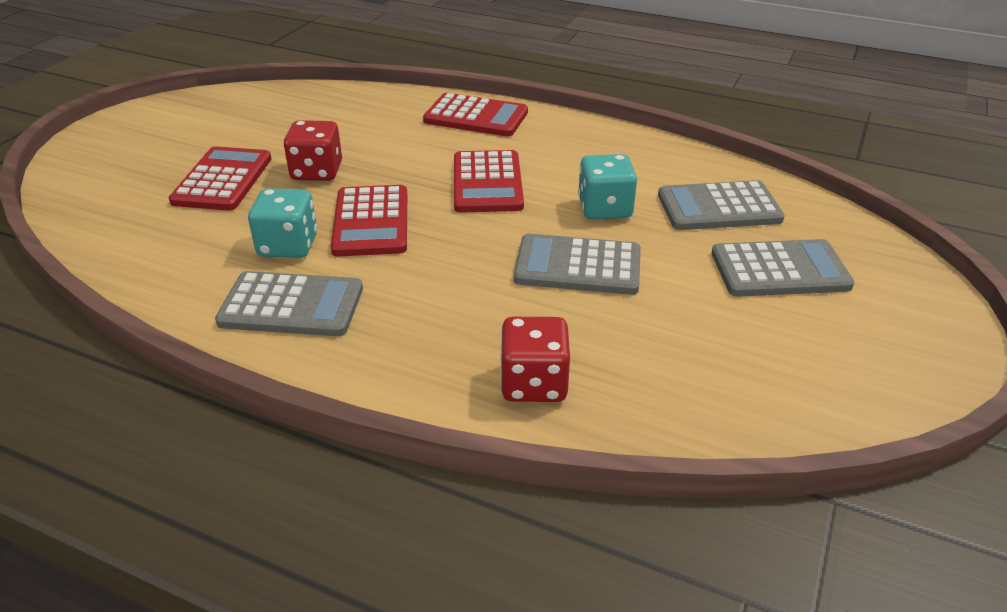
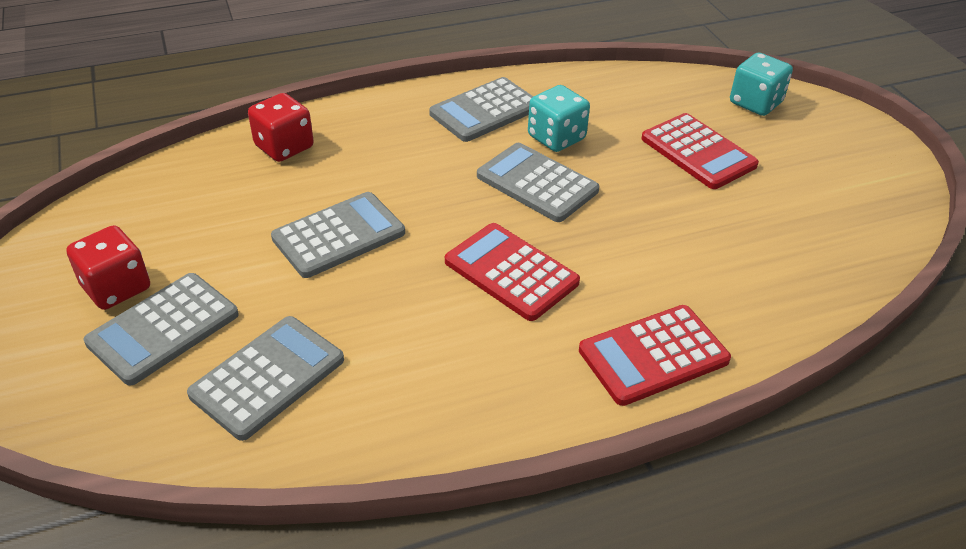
camera: 135 degrees right, 5 degrees up
red dice [284,120,342,181] -> red dice moved to [66,225,150,310]
red calculator [331,185,407,257] -> grey calculator [477,143,599,222]
turquoise dice [578,154,637,220] -> turquoise dice moved to [730,53,793,116]

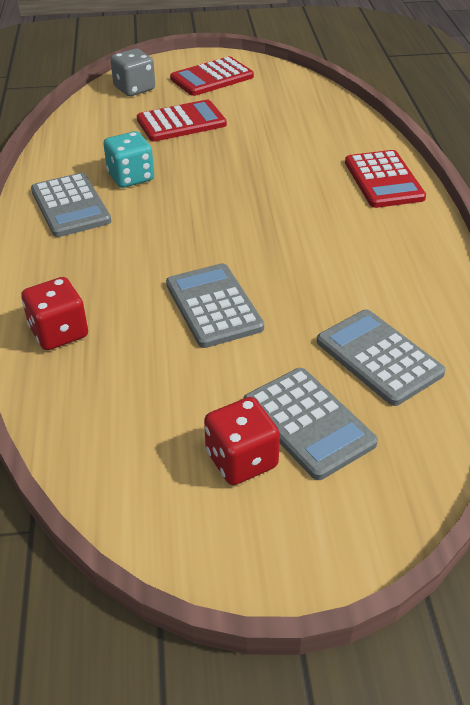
camera: 75 degrees left, 0 degrees up
red calculator [445,223,580,321] -> red calculator moved to [170,56,254,96]
grey calculator [477,143,599,222] -> none
turquoise dice [730,53,793,116] -> grey dice [110,49,155,96]

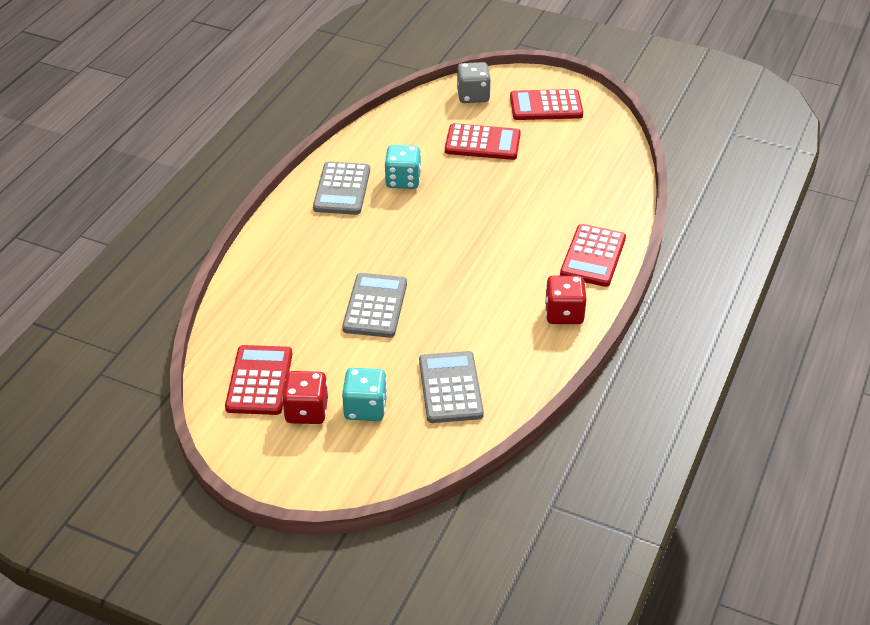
camera: 30 degrees right, 0 degrees up
red dice [21,277,88,350] -> red dice moved to [545,276,587,324]
grey calculator [244,368,378,480] -> turquoise dice [342,368,387,421]
none -> red calculator [225,345,292,415]

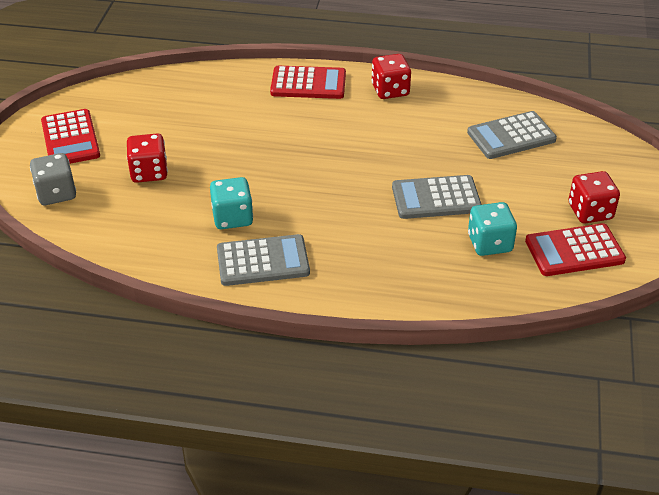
camera: 105 degrees left, 0 degrees up
turquoise dice [342,368,387,421] -> turquoise dice moved to [468,202,517,256]
red calculator [445,123,521,160] -> red dice [127,134,168,183]

